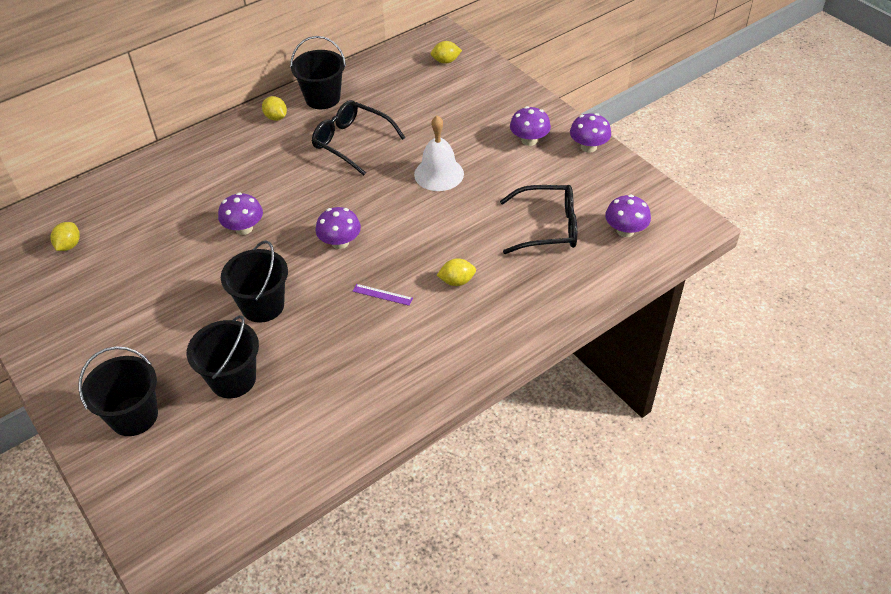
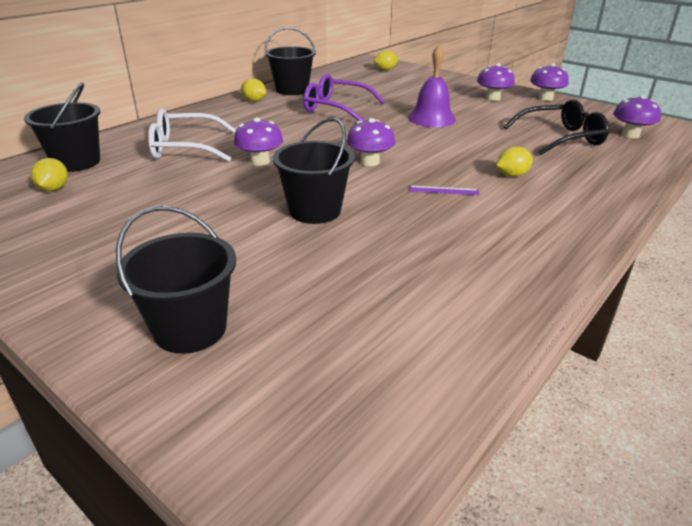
camera: 15 degrees left, 15 degrees down
black bucket [187,315,259,398] -> black bucket moved to [24,82,100,172]
black glasses [312,100,405,176] -> purple glasses [303,73,385,122]
white bell [414,116,464,191] -> purple bell [408,45,456,127]
none -> white glasses [148,109,236,162]

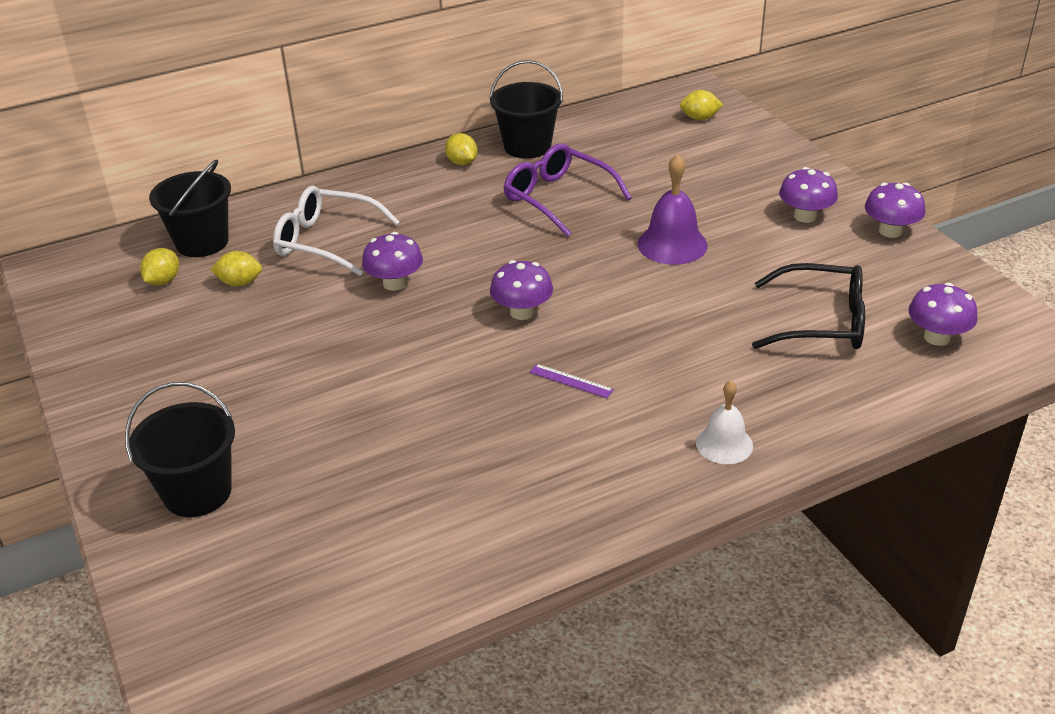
camera: 25 degrees right, 5 degrees up
black bucket [273,118,355,224] -> none
yellow lemon [496,146,533,177] -> yellow lemon moved to [210,251,262,287]
none -> white bell [696,381,753,464]

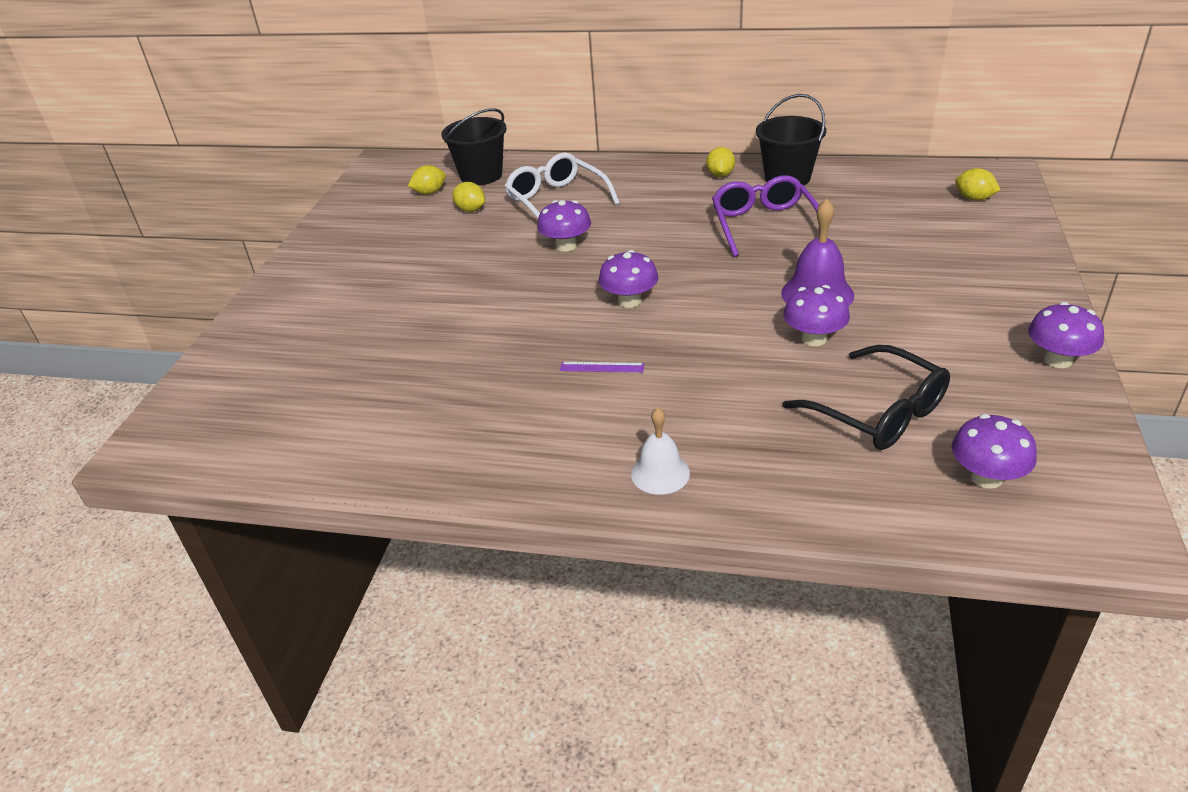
camera: 40 degrees right, 0 degrees up
black bucket [125,382,235,517] -> none
purple ruler [530,364,614,398] -> purple ruler turned 60 degrees counterclockwise [560,362,644,372]
purple mushroom [779,167,838,223] -> purple mushroom moved to [783,285,850,346]

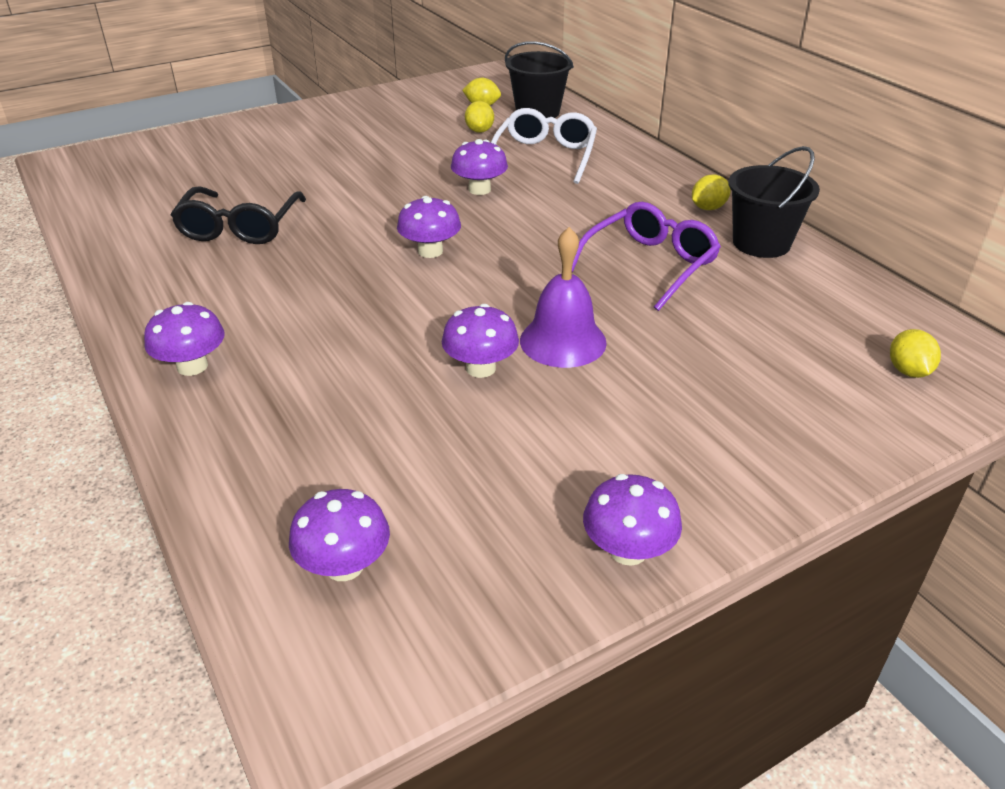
camera: 45 degrees right, 0 degrees up
purple ruler [560,362,644,372] -> none
white bell [631,407,690,495] -> purple mushroom [144,302,225,376]
black glasses [783,345,950,450] -> black glasses moved to [171,187,306,244]

